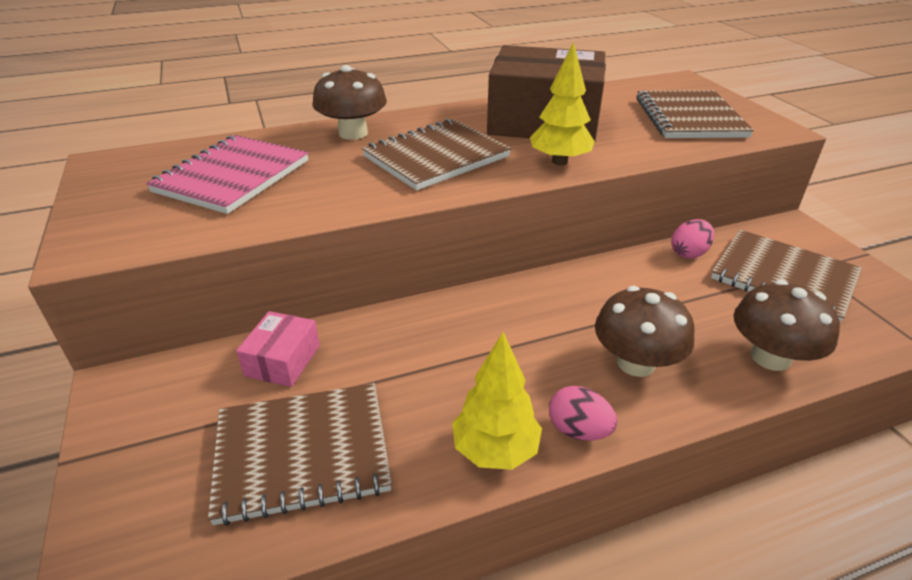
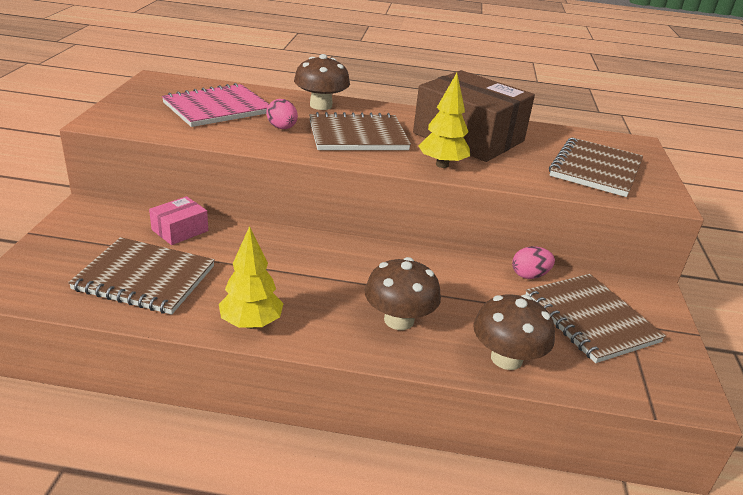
camera: 25 degrees right, 5 degrees down
pink egg [549,386,618,441] -> pink egg moved to [266,99,298,129]

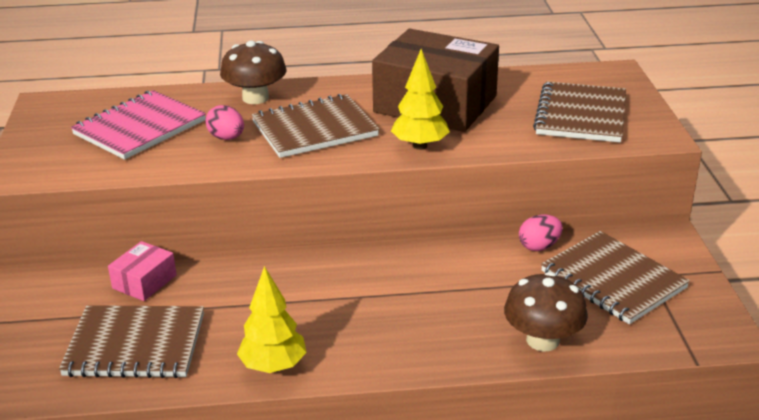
camera: 10 degrees left, 0 degrees up
brown mushroom [365,257,441,330] -> none

